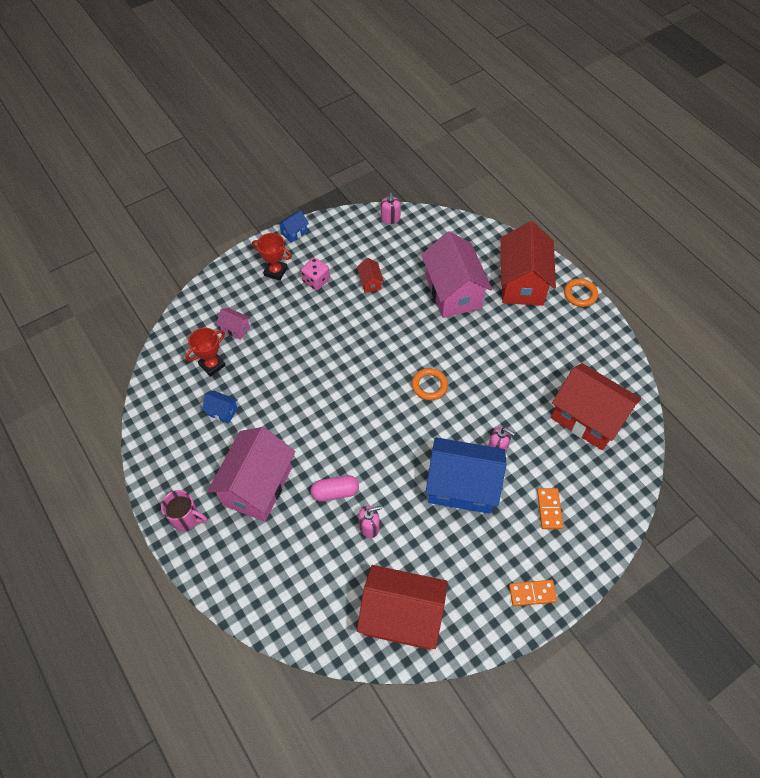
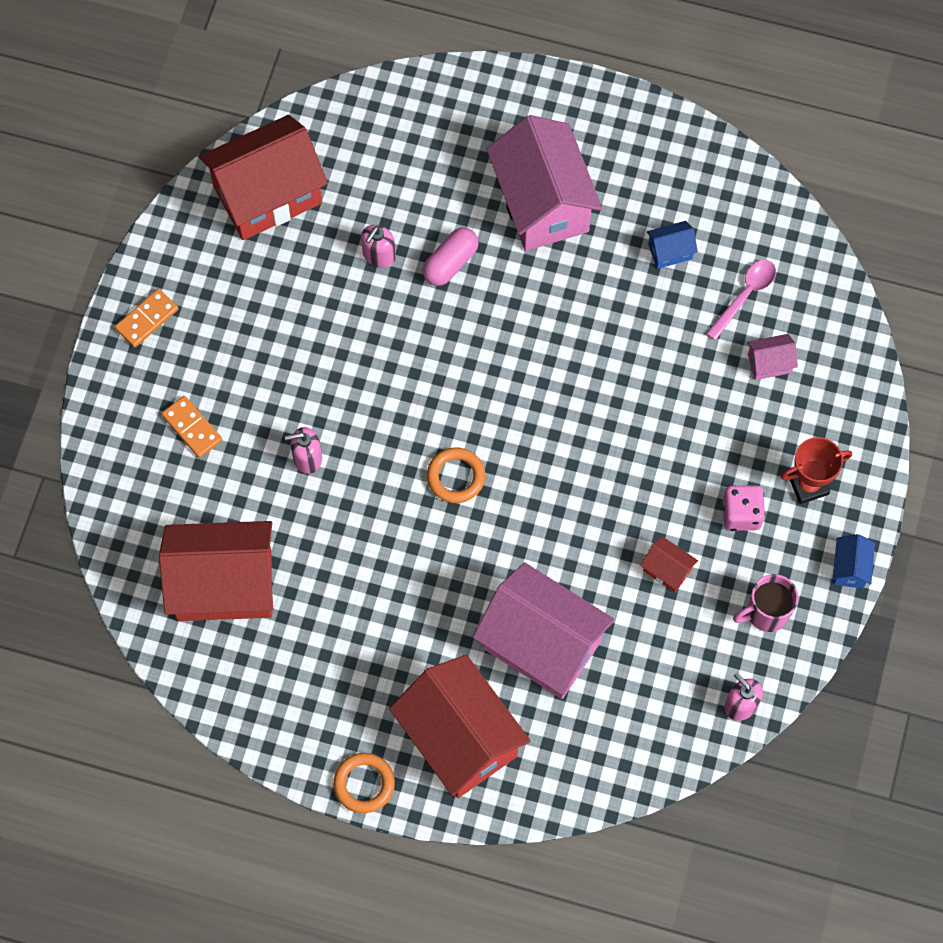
camera: 140 degrees right, 10 degrees up
pink mug [161,490,207,531] -> pink mug moved to [733,574,798,632]
red trophy [185,328,226,377] -> pink spoon [706,260,776,341]
blue house [425,437,506,514] -> none

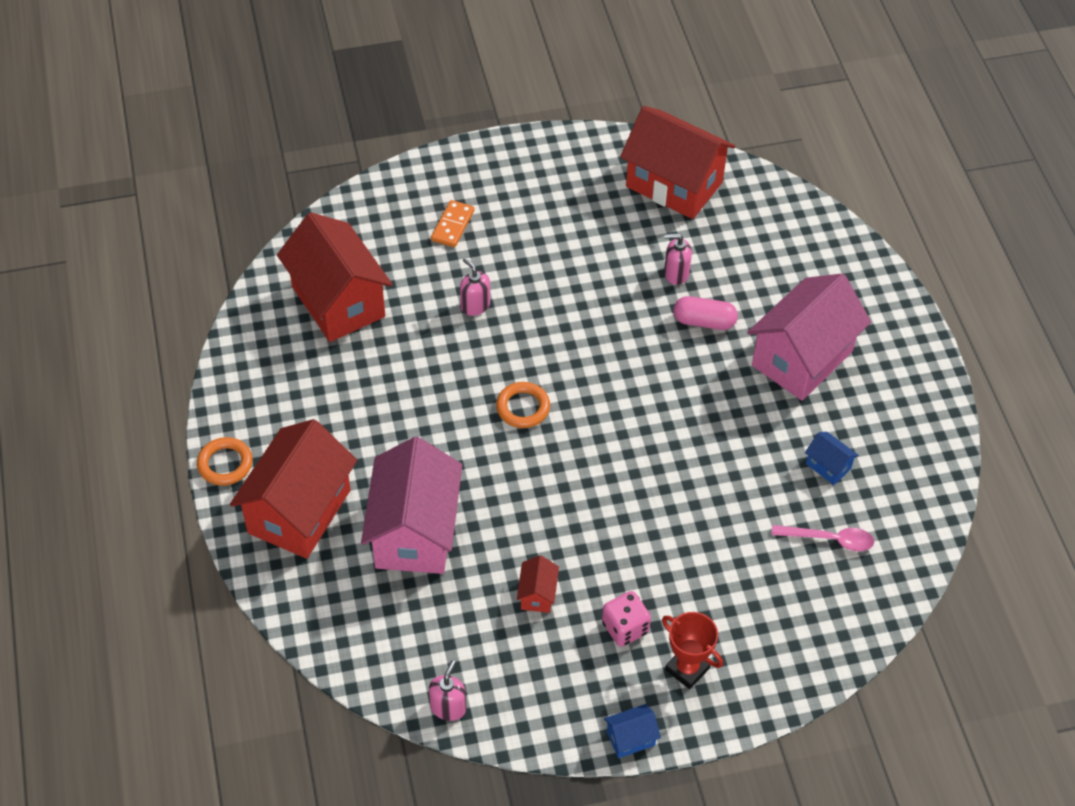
camera: 60 degrees right, 15 degrees down
orange domino [115,288,179,348] -> none
pink mug [733,574,798,632] -> none
pink house [747,334,798,380] -> none

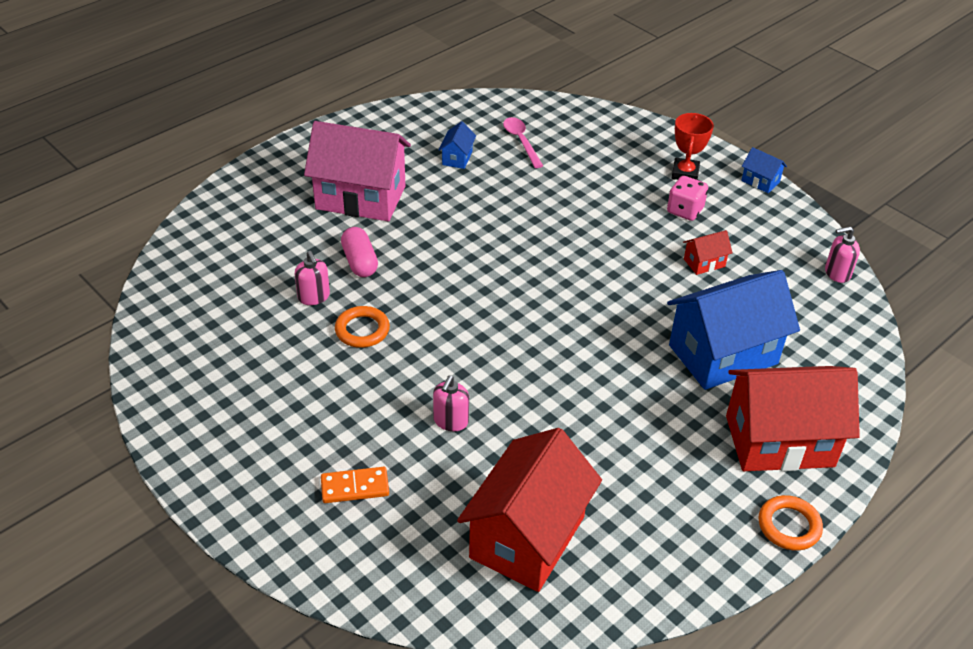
camera: 120 degrees left, 10 degrees down
pink house [361,437,462,574] -> blue house [667,270,800,390]
orange ring [496,382,550,428] -> orange ring moved to [335,306,390,348]
red house [620,106,735,219] -> none

